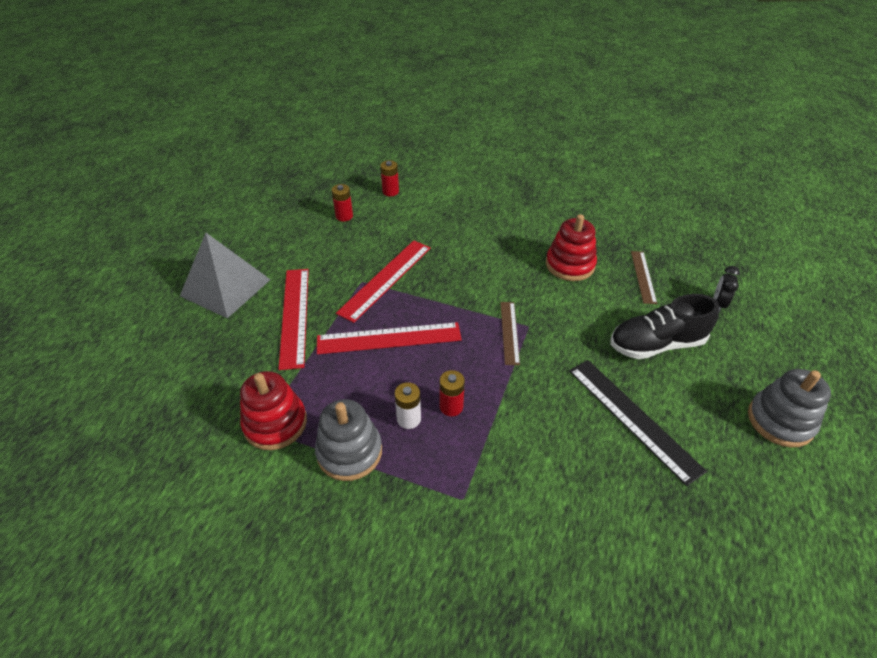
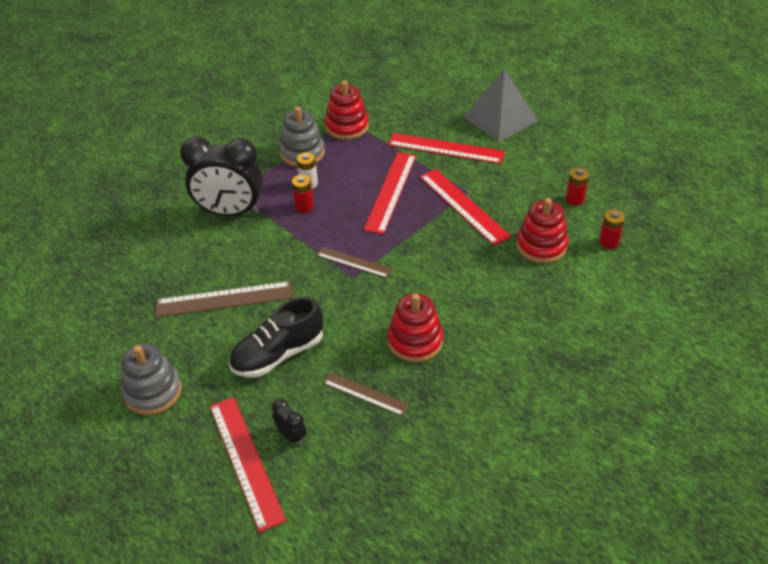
camera: 115 degrees right, 0 degrees up
black ruler [569,360,707,486] -> brown ruler [156,281,293,318]
black shoe [610,294,719,359] -> black shoe turned 135 degrees counterclockwise [229,297,323,378]
none -> black clock [180,136,263,216]
none -> red ruler [210,397,286,532]
none -> red stacking toy [516,198,568,263]

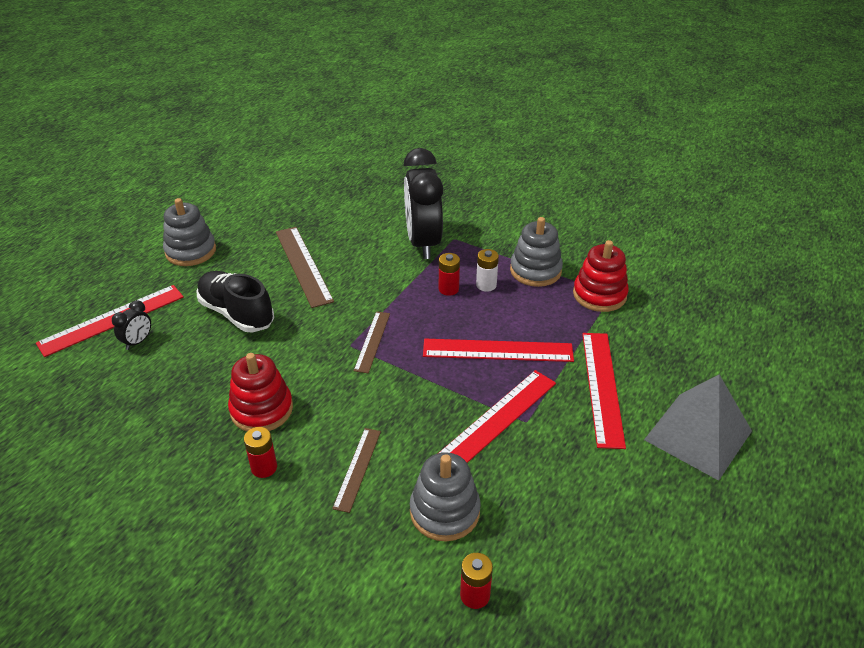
camera: 75 degrees right, 5 degrees down
brown ruler [323,372,409,416] -> brown ruler moved to [332,428,381,513]
red stacking toy [516,198,568,263] -> grey stacking toy [410,452,481,542]
red battery [566,167,589,206] -> red battery moved to [244,427,277,478]

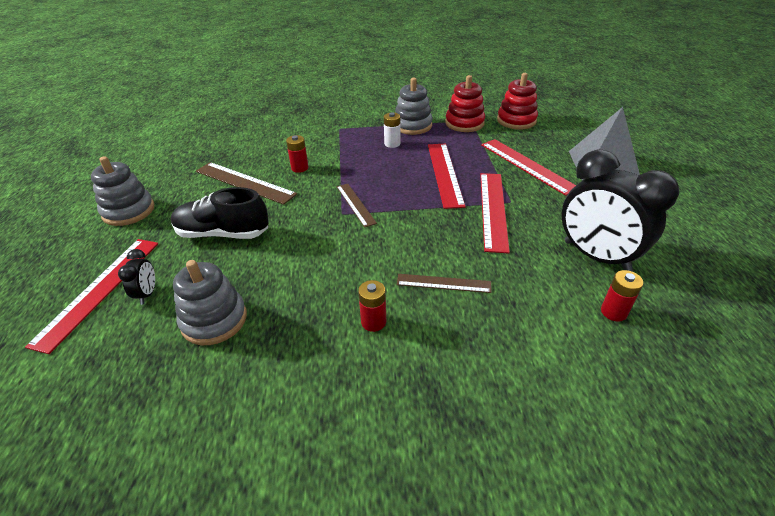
camera: 35 degrees left, 0 degrees up
red stacking toy [228,353,293,431] -> red stacking toy moved to [497,73,538,130]
brown ruler [332,428,381,513] -> brown ruler turned 60 degrees counterclockwise [397,274,492,293]
black clock [404,148,443,259] -> black clock moved to [562,149,679,272]
grey stacking toy [410,452,481,542] -> grey stacking toy moved to [173,260,247,345]
red ruler [423,339,574,362] -> red ruler turned 60 degrees counterclockwise [428,144,466,209]
red battery [439,253,460,296] -> red battery moved to [286,135,309,173]

